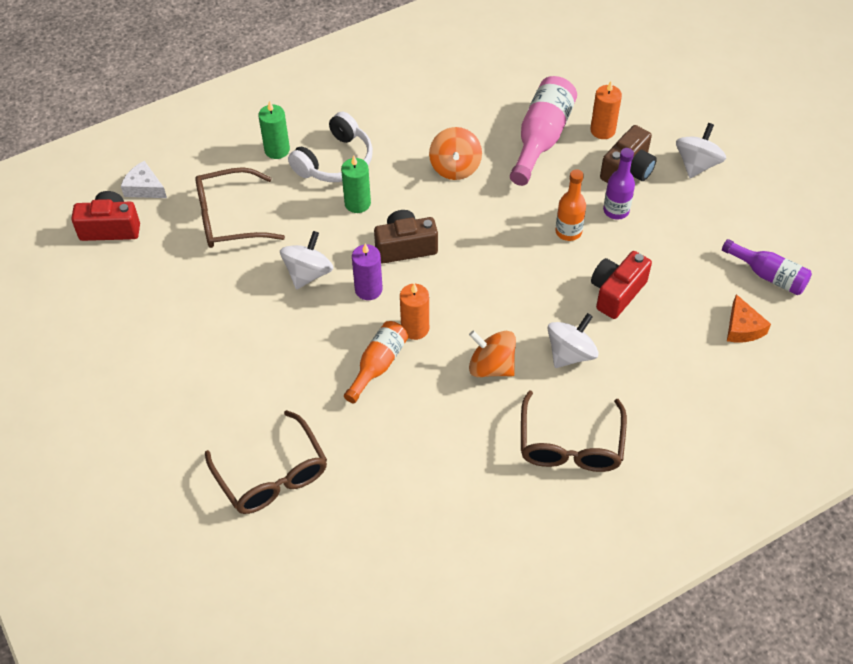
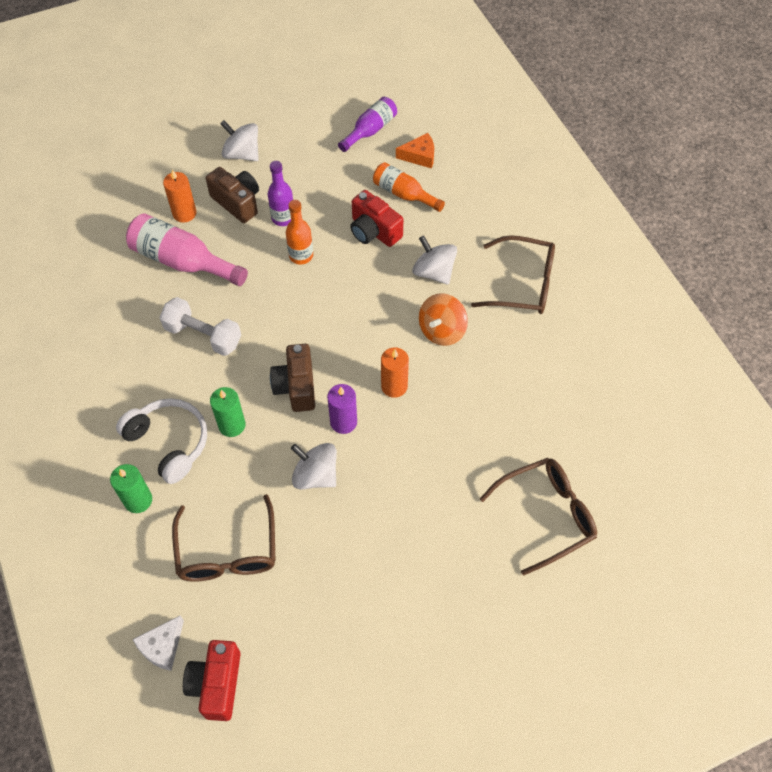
camera: 85 degrees left, 5 degrees up
orange bottle [344,321,408,403] -> orange bottle moved to [373,162,445,212]
orange spinning top [429,127,482,180] -> white dumbbell [159,297,241,356]

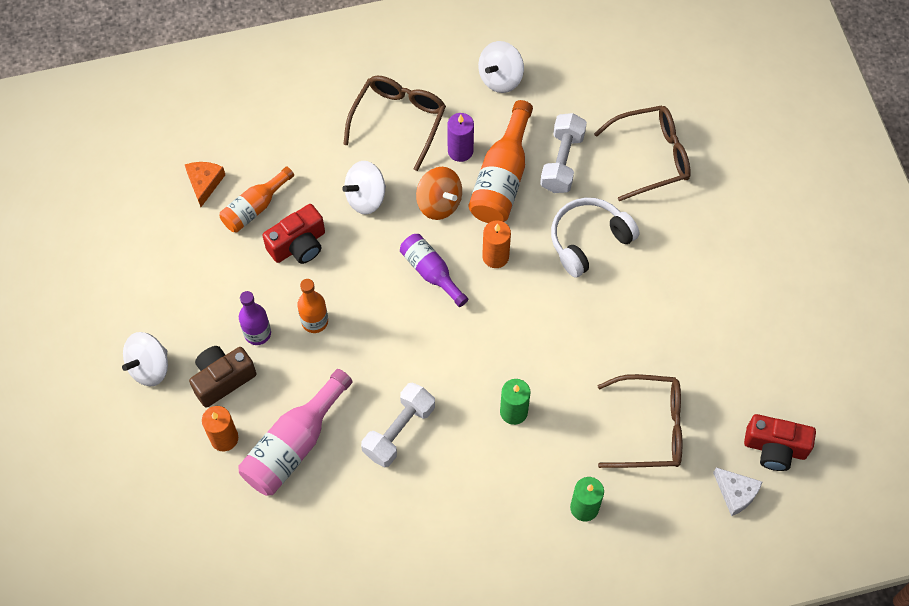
camera: 80 degrees left, 5 degrees up
white headphones [116,398,207,484] -> white headphones moved to [551,198,640,278]
brown camera [270,344,315,412] -> none
white spinning top [291,443,337,490] -> white spinning top moved to [478,41,524,93]
purple candle [327,384,357,434] -> purple candle moved to [447,113,474,162]
purple bottle [338,97,397,152] -> purple bottle moved to [400,234,468,307]
brown glasses [480,458,597,576] -> brown glasses turned 90 degrees clockwise [594,105,691,201]
none -> orange bottle [469,100,533,223]
none -> white dumbbell [540,113,587,193]

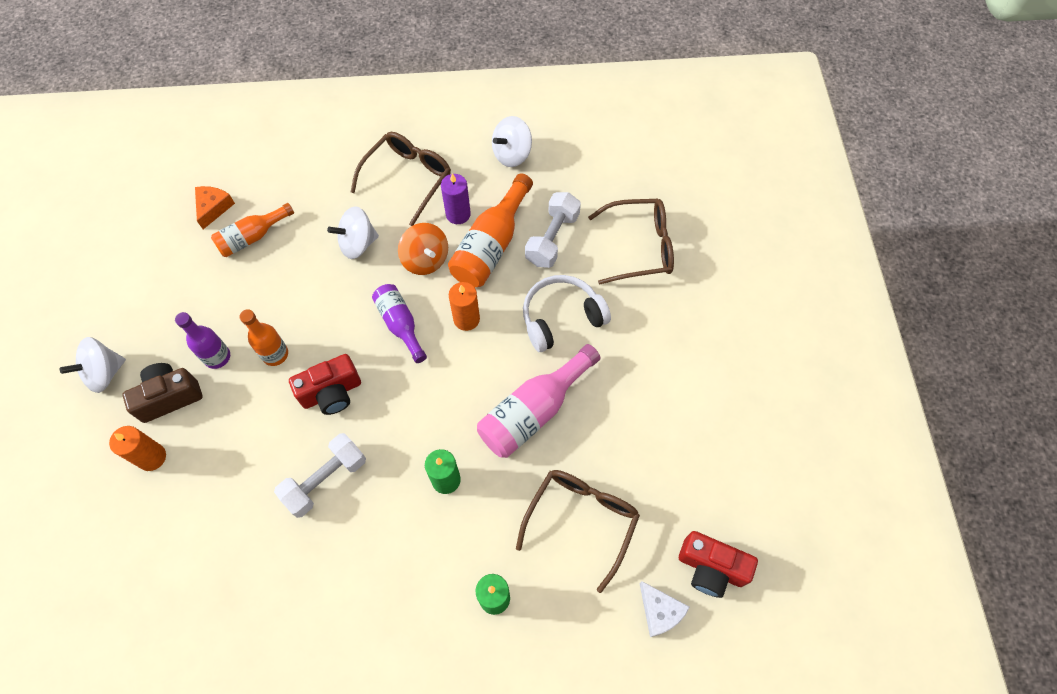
camera: 10 degrees right, 0 degrees up
pink bottle [238,369,353,496] -> pink bottle moved to [477,344,601,458]
red camera [262,204,325,264] -> red camera moved to [289,354,361,415]
brown glasses [597,374,682,468] -> brown glasses turned 75 degrees counterclockwise [516,470,640,593]

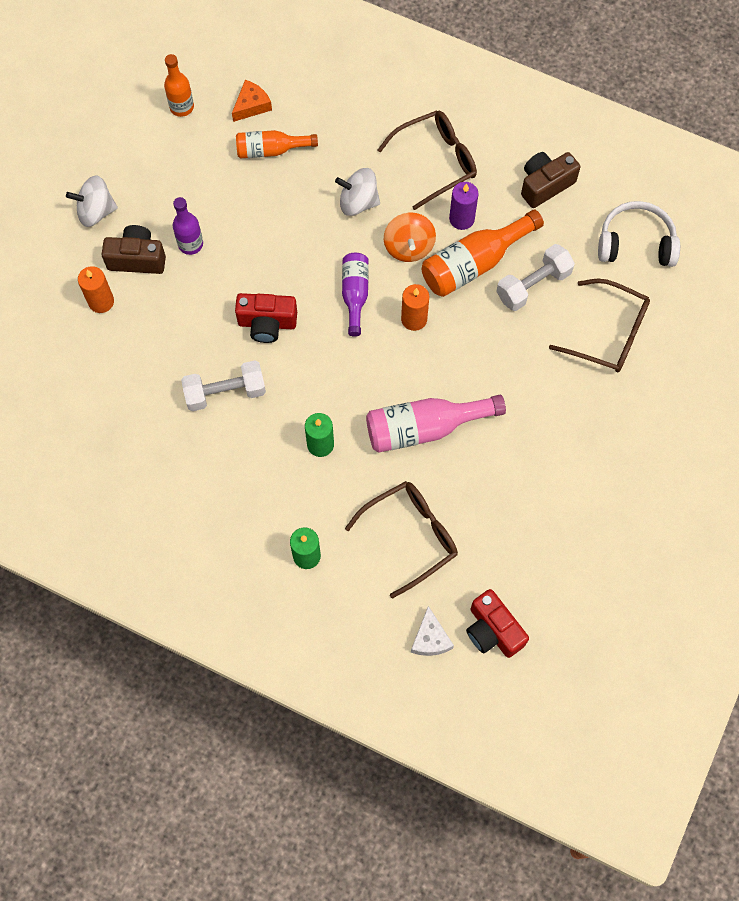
camera: 30 degrees right, 5 degrees up
orange bottle [239,309,288,366] -> orange bottle moved to [164,54,194,117]
white spinning top [492,116,532,167] -> brown camera [521,152,580,208]
white headphones [523,275,611,352] -> white headphones moved to [598,201,680,267]

